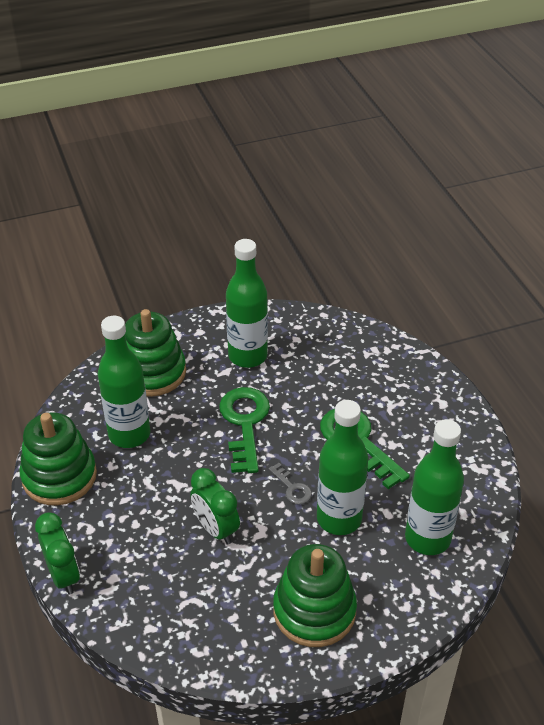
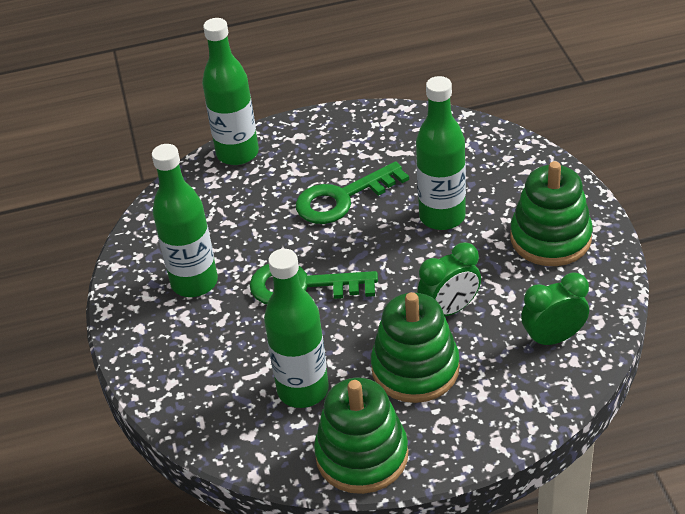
camera: 80 degrees left, 0 degrees up
green clock [35,512,80,594] -> green clock moved to [521,272,589,348]
green stacking toy [125,309,186,397] -> green stacking toy moved to [371,292,460,403]
grey key [269,463,312,505] -> none
green bottle [405,419,464,555] -> green bottle moved to [202,18,259,165]

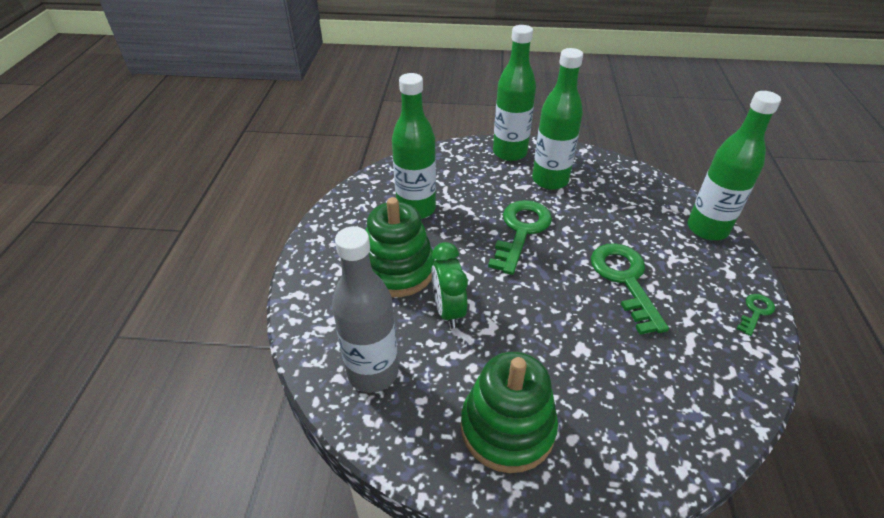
camera: 105 degrees right, 0 degrees up
green stacking toy [314,378,408,494] -> none
green bottle [416,76,466,230] -> green bottle moved to [493,25,536,161]
green clock [521,272,589,348] -> grey bottle [332,226,399,393]
none -> green key [737,294,775,336]

